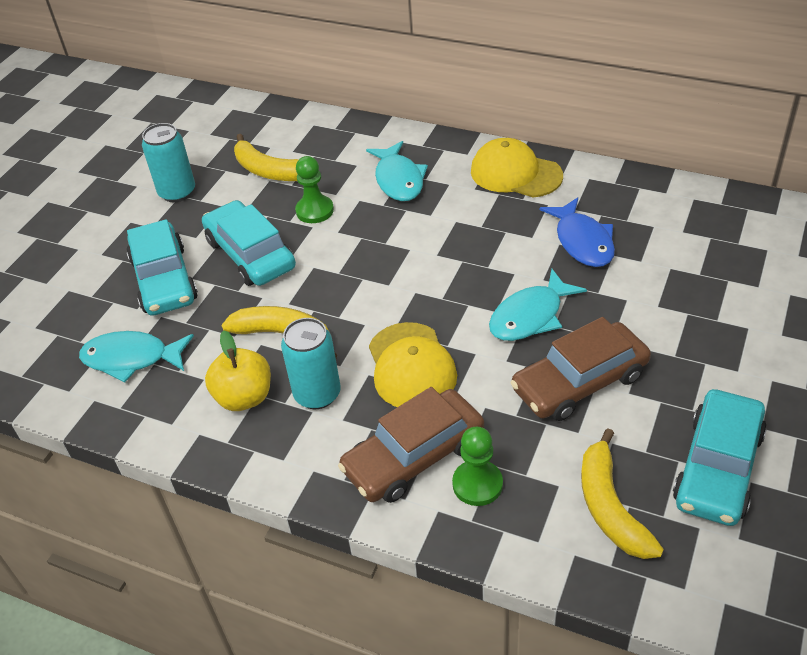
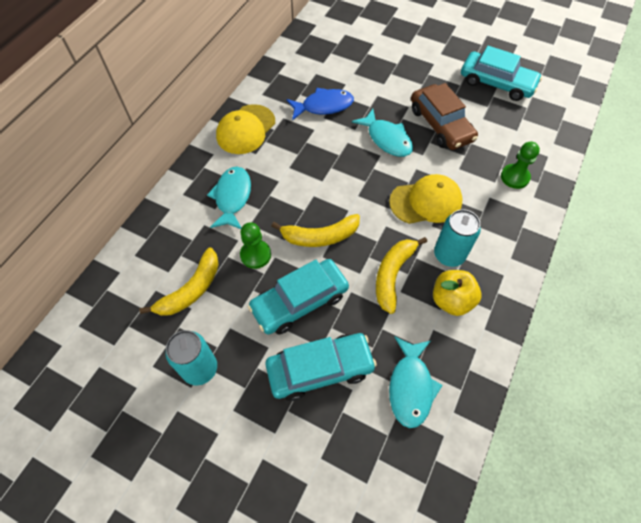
camera: 90 degrees left, 15 degrees up
brown car [338,387,484,503] -> none
turquoise fish [366,141,428,201] -> turquoise fish turned 75 degrees counterclockwise [207,167,251,229]
yellow banana [581,428,664,559] -> yellow banana moved to [271,214,360,247]

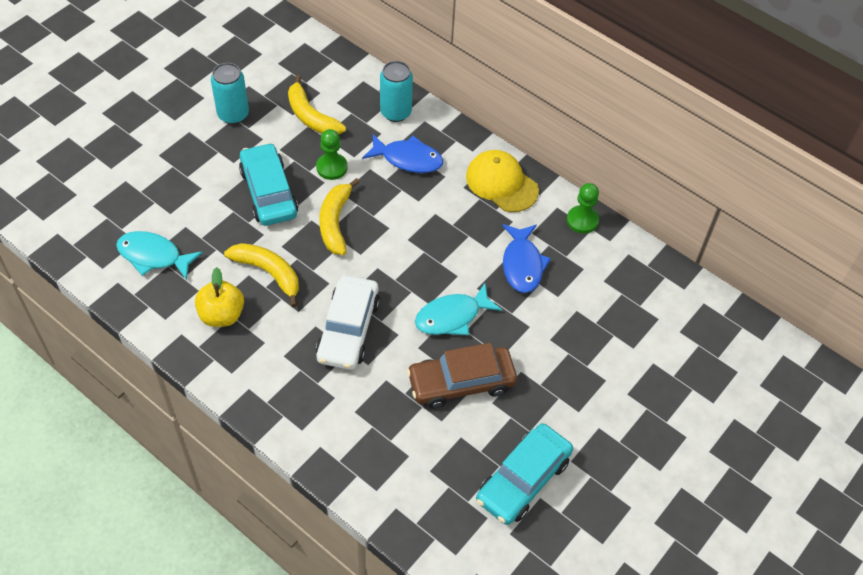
camera: 100 degrees right, 5 degrees down
turquoise fish [207,167,251,229] -> blue fish [362,134,443,173]
turquoise car [265,333,377,401] -> none
yellow cap [389,174,463,224] -> white car [316,275,380,370]
turquoise can [434,209,481,267] -> turquoise can moved to [380,61,413,122]
green pawn [501,142,540,189] -> green pawn moved to [567,183,599,234]

